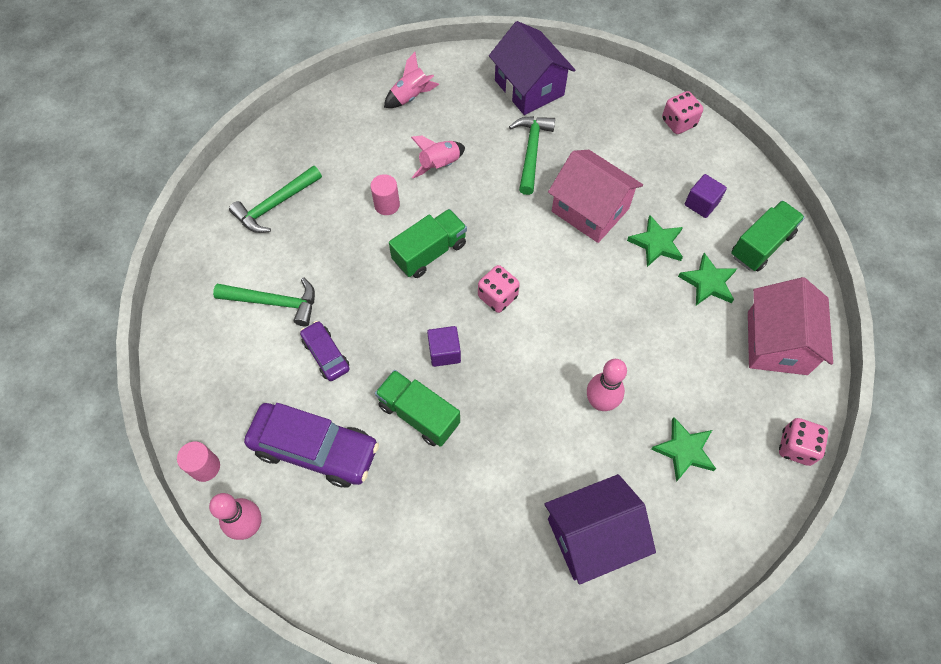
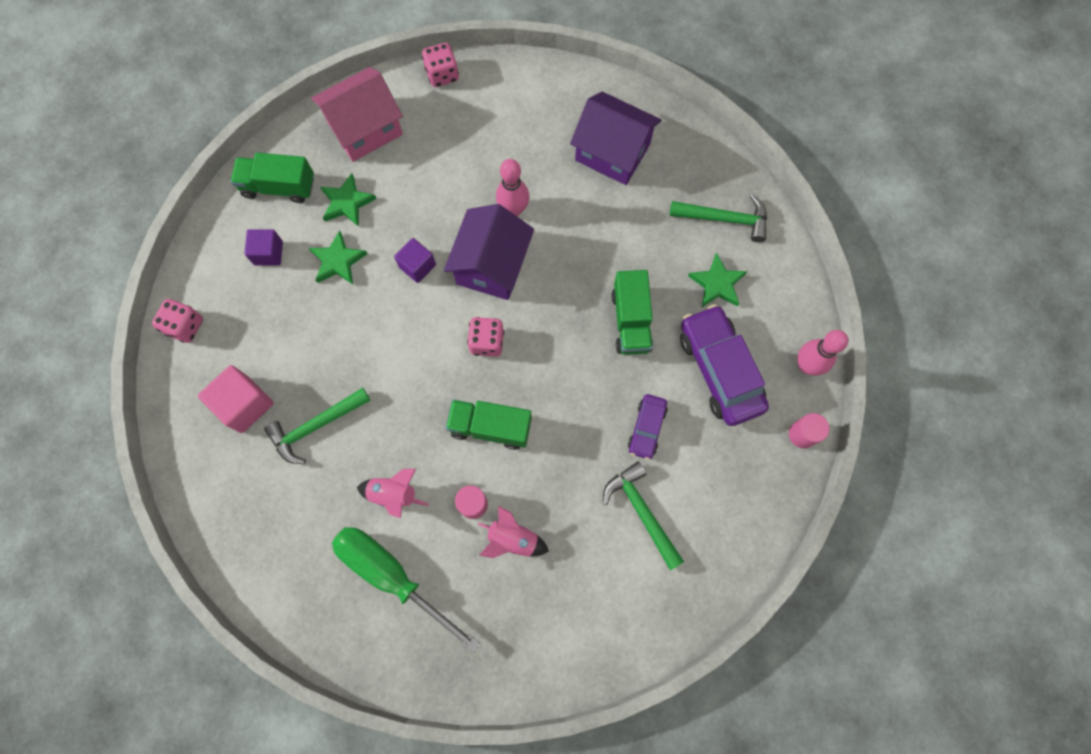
camera: 130 degrees left, 10 degrees up
green hammer [229,165,322,233] -> green hammer moved to [670,194,767,242]
pink rocket [384,52,439,108] -> pink rocket moved to [478,506,549,558]
purple cube [427,326,461,367] -> purple cube moved to [394,238,436,283]
purple house [489,21,575,115] -> purple house moved to [444,204,534,300]
pink house [548,150,643,243] -> none
green star [651,417,716,482] -> green star moved to [688,253,747,307]
none -> pink cube [198,365,274,433]
none -> green screwdriver [332,527,480,653]

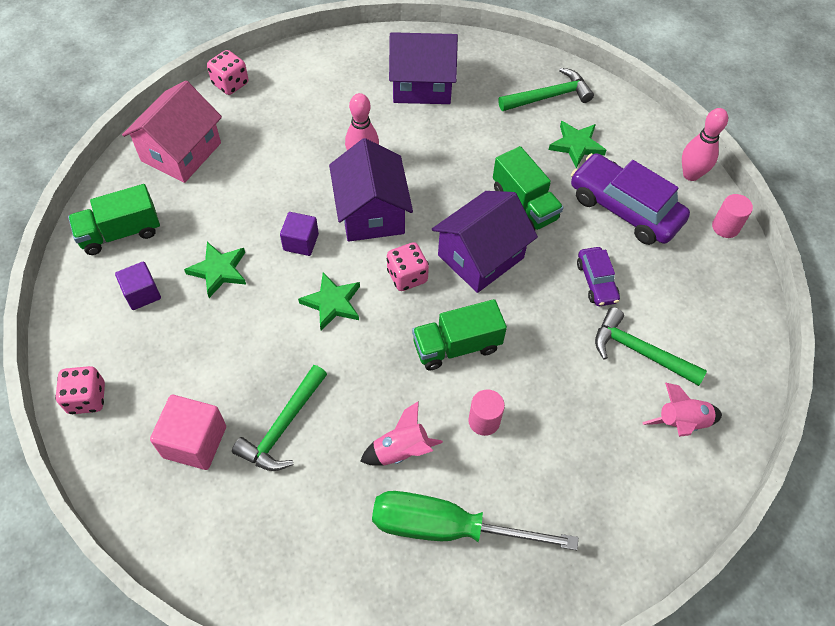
camera: 30 degrees left, 15 degrees down
green star [320,173,376,227] -> green star moved to [298,272,360,331]
pink rocket [478,506,549,558] -> pink rocket moved to [642,382,722,437]
none -> purple house [432,191,538,293]

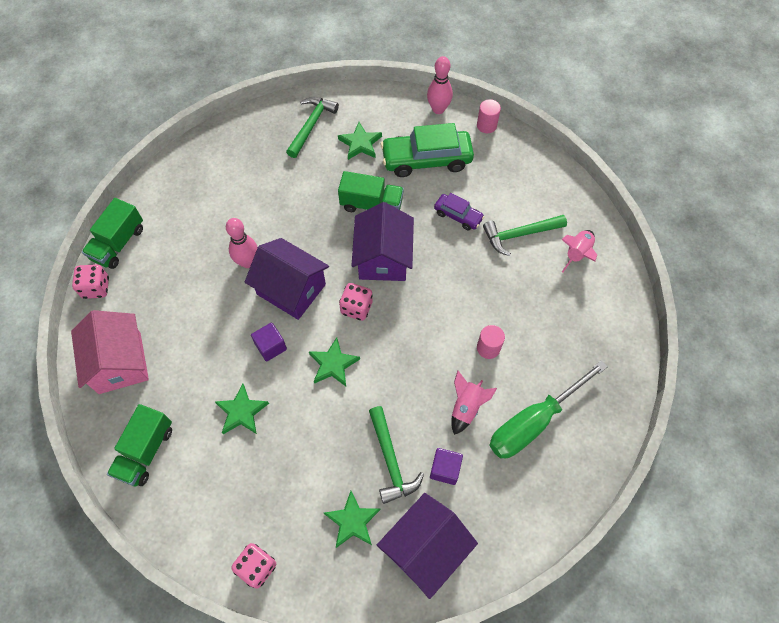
camera: 45 degrees left, 5 degrees up
purple cube [115,262,161,310] -> purple cube moved to [430,448,463,485]
pink cube [150,395,226,470] -> green star [324,491,381,548]
purple house [389,32,458,104] -> purple house moved to [377,493,478,599]
green truck [412,299,507,370] -> green truck moved to [82,198,143,269]
purple car [571,153,690,245] -> green car [381,123,474,177]

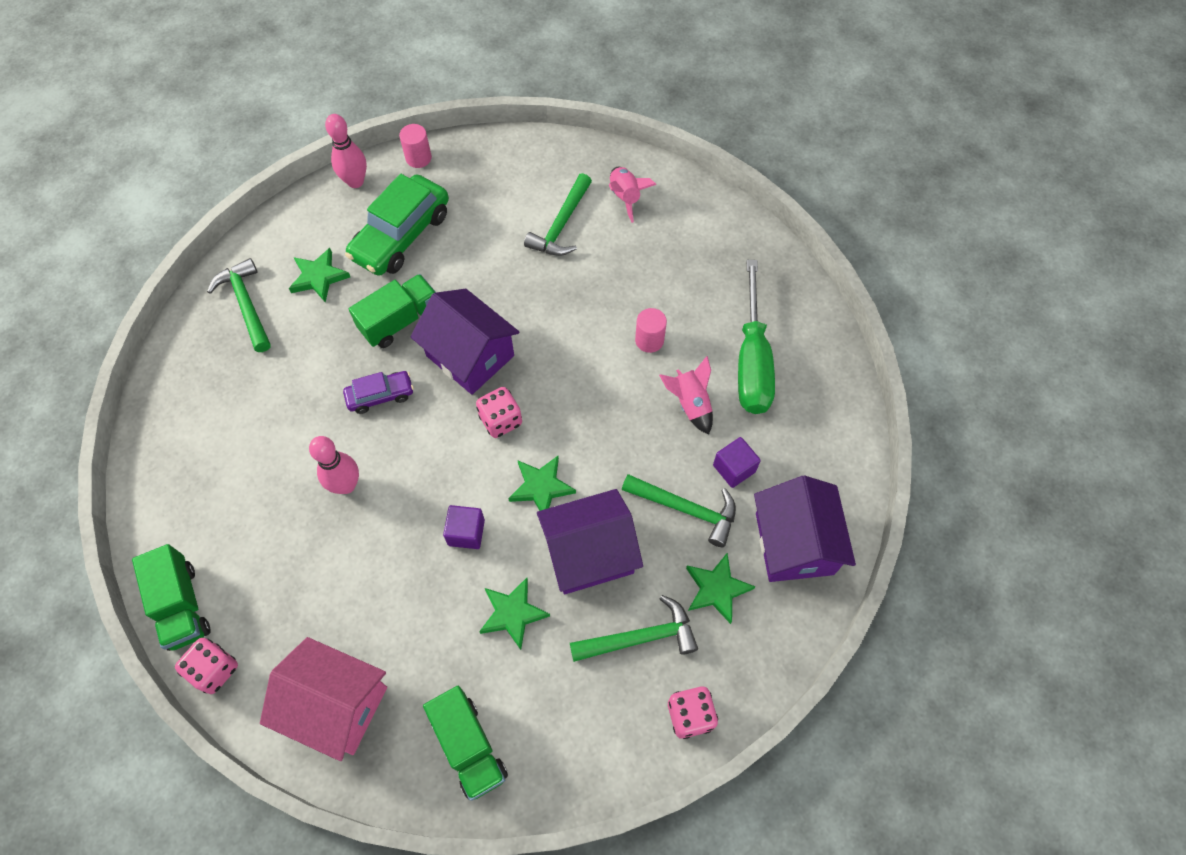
camera: 50 degrees left, 0 degrees up
purple house [245,238,329,320] -> purple house moved to [537,489,643,594]
purple car [434,193,484,231] -> purple car moved to [343,371,414,414]
none -> green hammer [570,595,698,662]

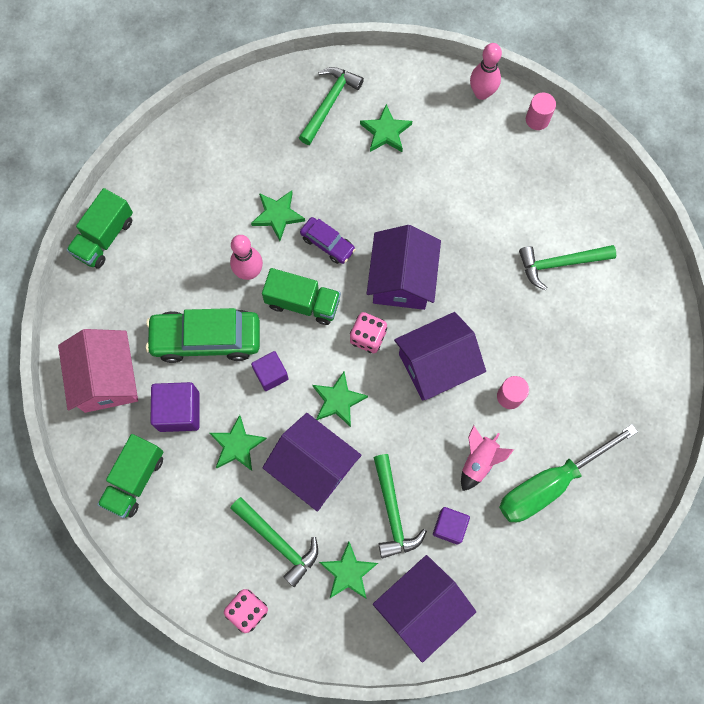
camera: 55 degrees right, 10 degrees up
pink dice [175,638,238,694] -> none
green car [345,174,449,276] -> green car moved to [146,308,260,363]
green truck [349,274,436,348] -> green truck moved to [262,268,341,325]
pink rocket [609,167,656,223] -> none
none -> purple cube [150,382,200,432]
none -> green star [251,190,305,241]
none -> purple house [394,312,486,400]

